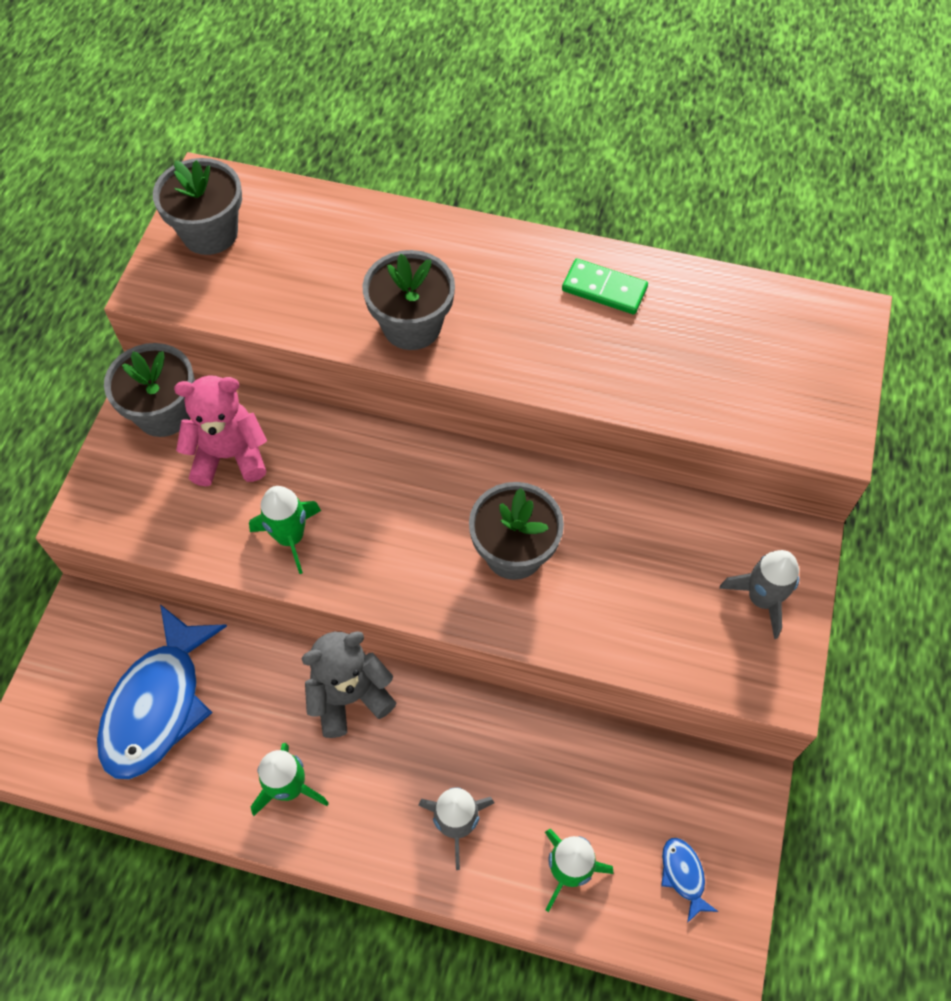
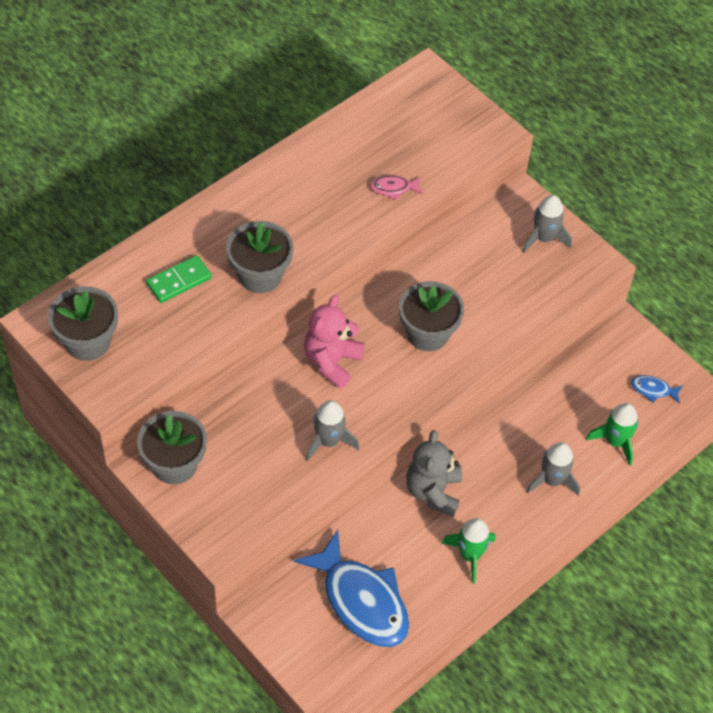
camera: 60 degrees left, 5 degrees down
pink teddy bear [174,375,267,486] -> pink teddy bear moved to [304,295,365,389]
green rocket [249,486,321,574] -> grey rocket [306,400,359,461]
green domino [562,259,648,314] -> green domino moved to [146,255,212,303]
none -> pink fish [370,175,423,200]

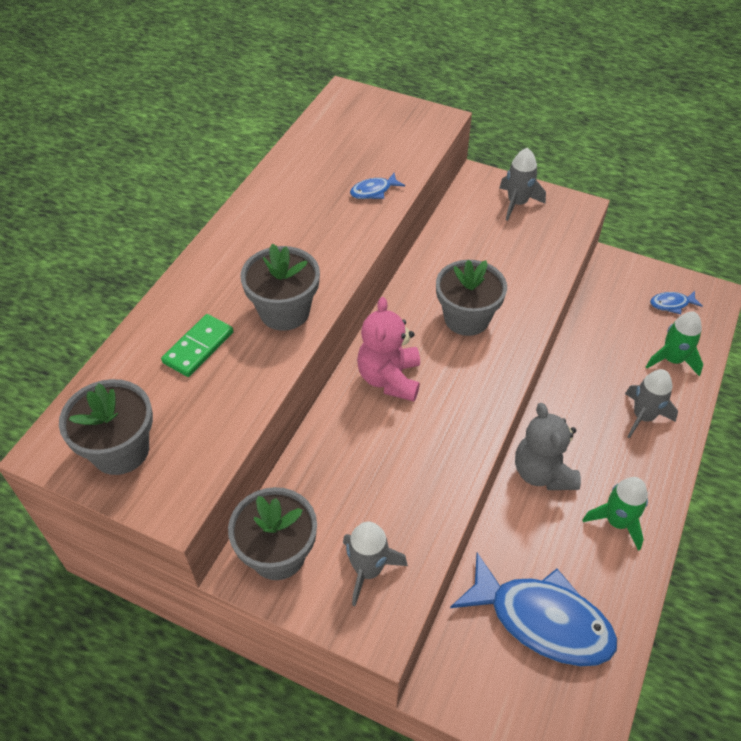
camera: 20 degrees left, 5 degrees down
grey rocket [306,400,359,461] -> grey rocket moved to [343,522,408,606]
pink fish [370,175,423,200] -> blue fish [350,173,405,199]

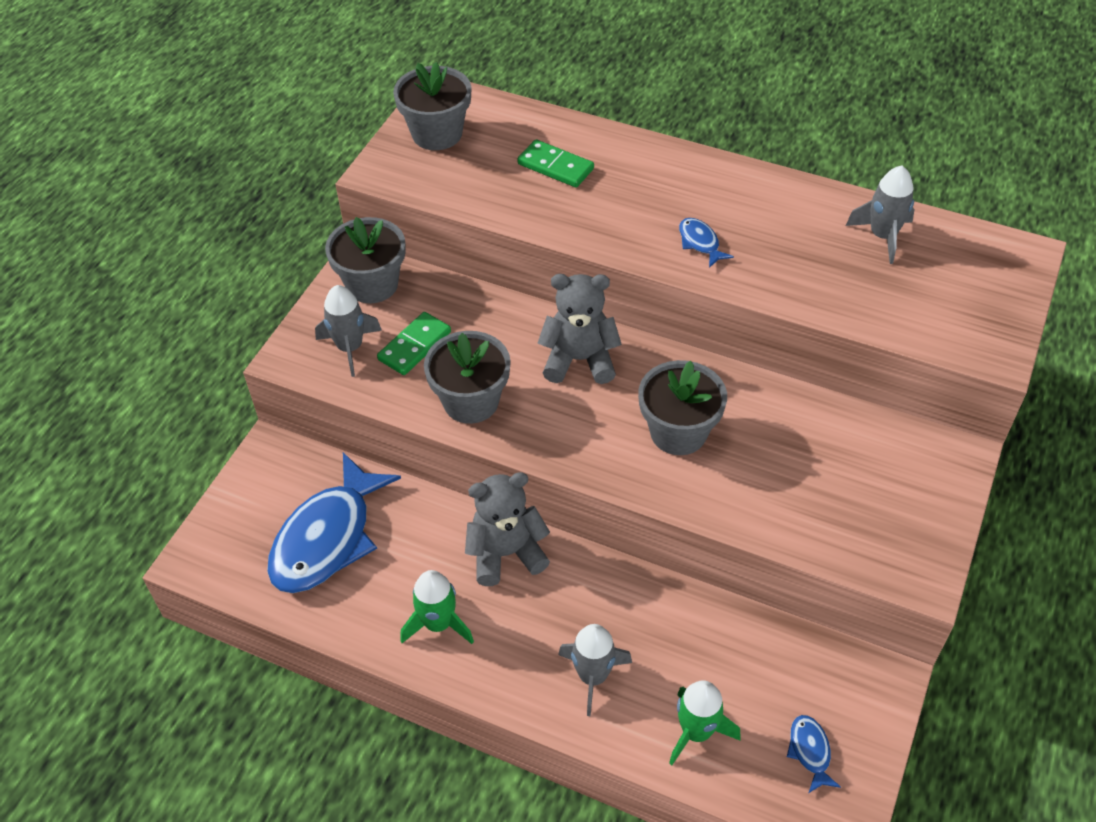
camera: 90 degrees right, 0 degrees up
grey flower pot [240,244,320,331] -> grey flower pot moved to [424,331,511,424]
blue fish [350,173,405,199] -> blue fish moved to [679,218,734,268]
pink teddy bear [357,297,420,401] -> grey teddy bear [538,274,622,384]
grey rocket [499,148,546,221] -> grey rocket moved to [846,166,915,264]
none -> green domino [377,312,451,375]

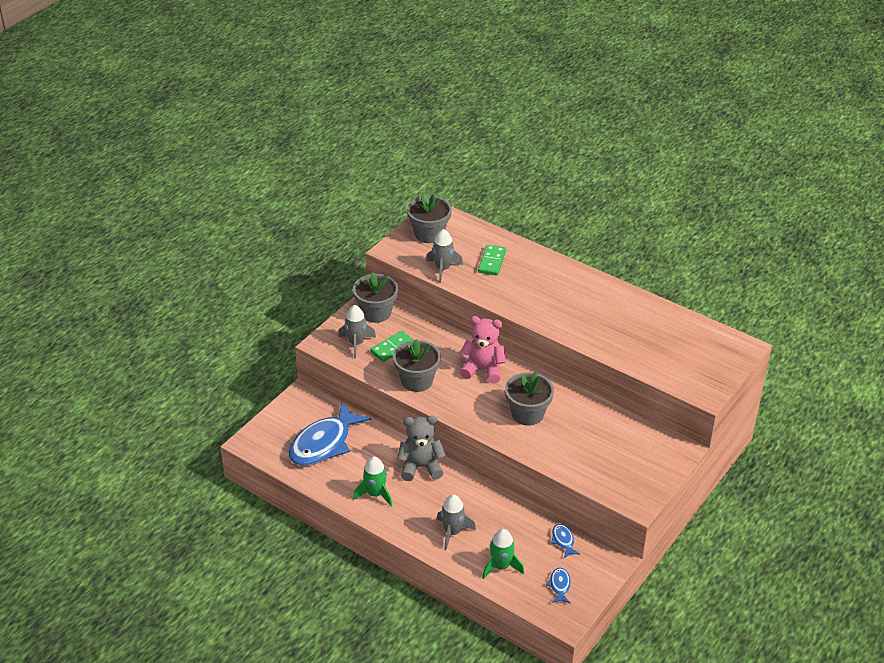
camera: 10 degrees right, 10 degrees down
green domino [517,139,594,187] -> green domino turned 60 degrees clockwise [478,245,506,275]
grey teddy bear [538,274,622,384] -> pink teddy bear [459,316,506,383]
blue fish [679,218,734,268] -> blue fish moved to [551,524,580,558]
grey rocket [846,166,915,264] -> grey rocket moved to [426,229,463,283]

